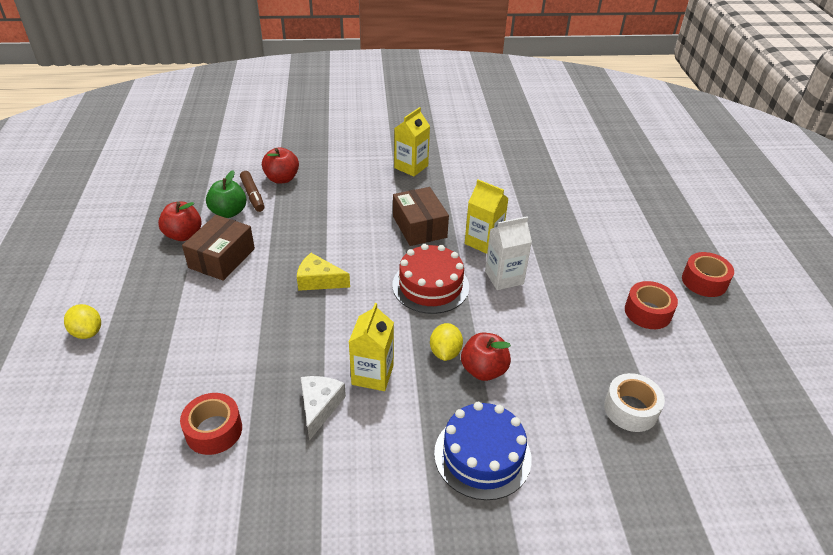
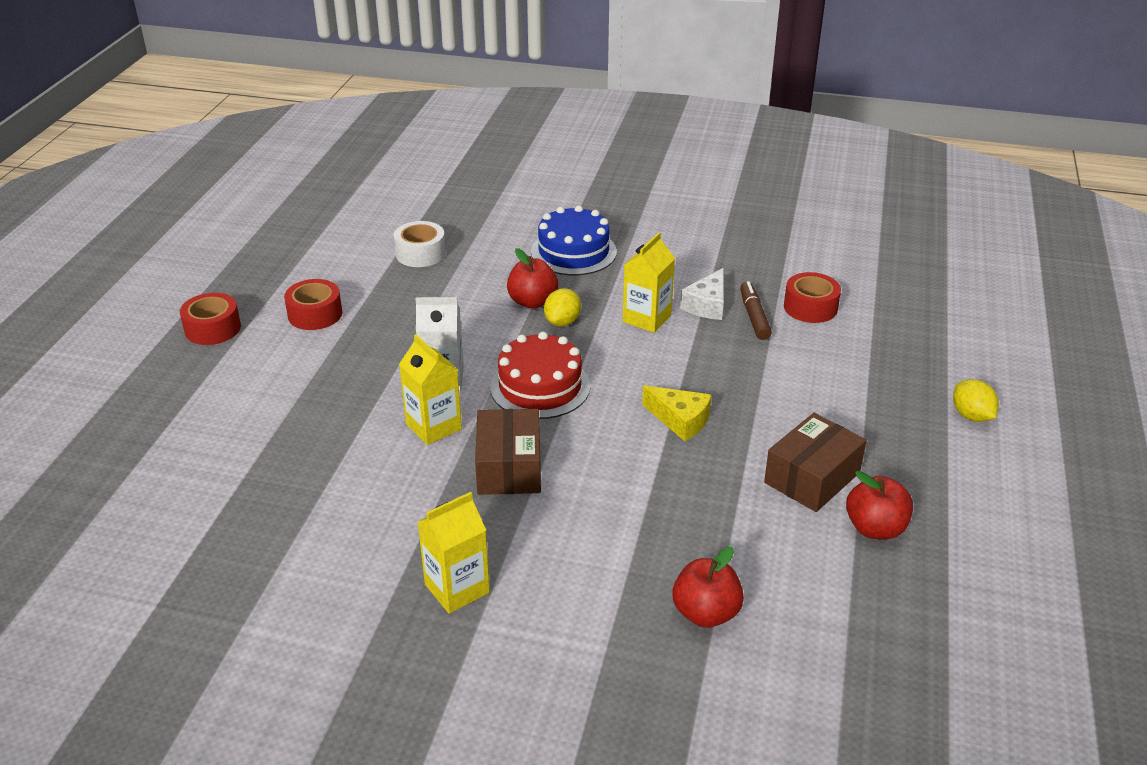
camera: 160 degrees left, 5 degrees down
green apple [206,170,247,218] -> none
brown marker [240,171,265,212] -> brown marker moved to [740,281,772,340]

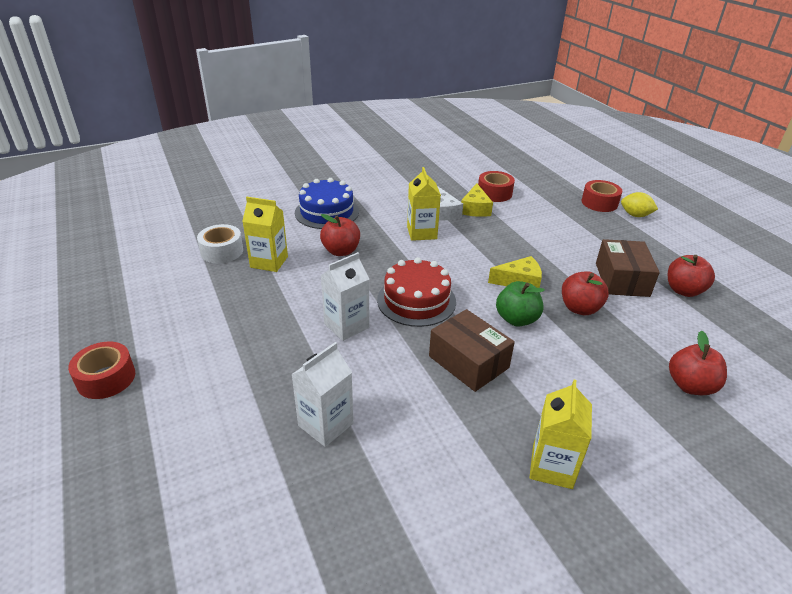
camera: 40 degrees left, 0 degrees up
red tape [284,279,342,330] -> red tape moved to [582,180,622,212]
yellow carton [399,334,462,445] -> yellow carton moved to [242,197,288,272]
yellow lemon [544,288,581,326] -> none
brown marker [740,281,772,340] -> yellow cheese [461,183,493,217]
none -> white carton [291,342,354,447]
none -> green apple [496,281,545,327]
none -> red apple [562,271,609,315]

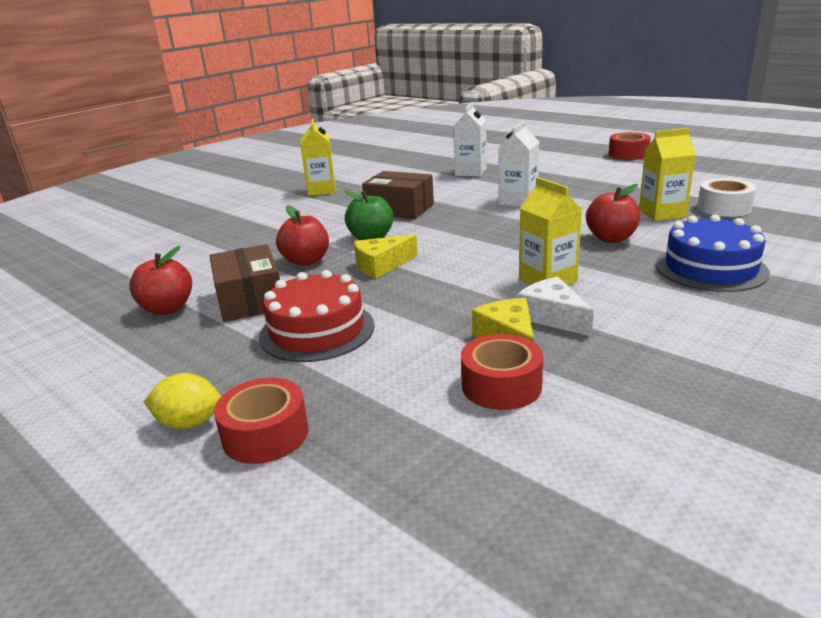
camera: 160 degrees right, 10 degrees down
red cake [377,257,456,327] -> red cake moved to [259,270,375,362]
red apple [669,331,727,395] -> none

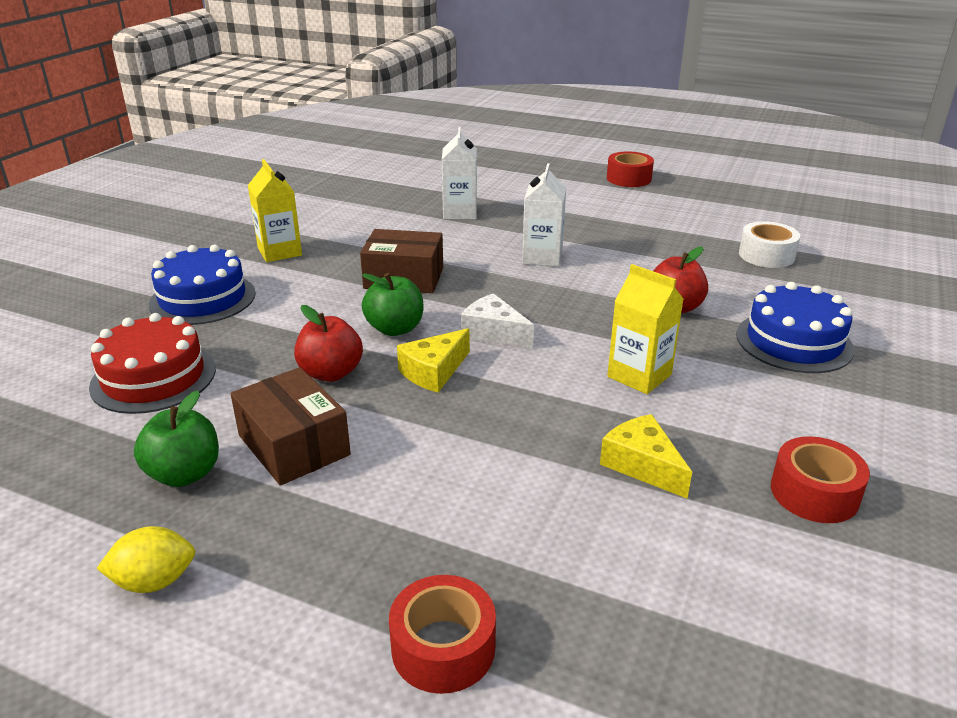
camera: 20 degrees left, 5 degrees up
red apple [129,246,192,315] -> green apple [134,391,219,487]
yellow lemon [144,373,221,429] -> yellow lemon moved to [96,526,195,593]
red cake [259,270,375,362] -> red cake moved to [89,313,216,414]
red tape [461,334,543,410] -> red tape moved to [771,436,870,523]
white cheese [517,277,594,337] -> white cheese moved to [461,293,534,348]
yellow carton [639,128,696,221] -> none
none -> blue cake [149,244,256,325]

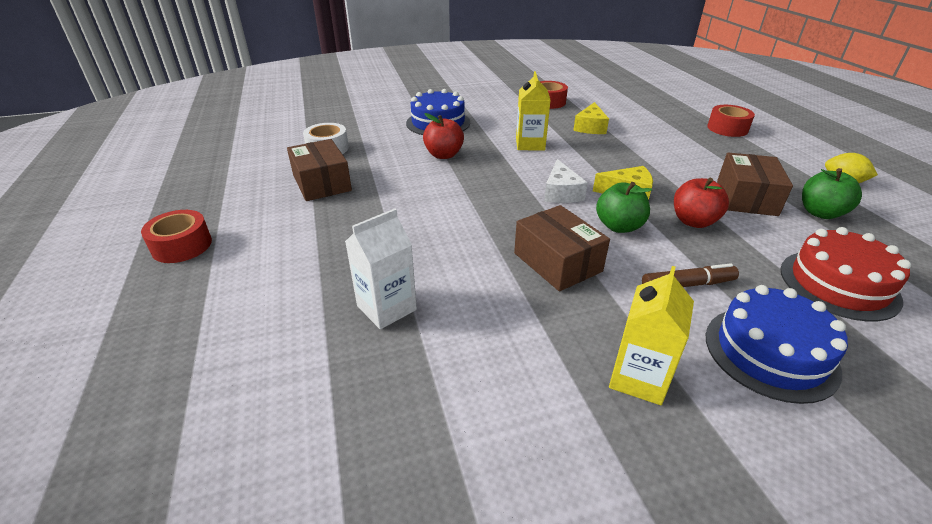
camera: 130 degrees left, 5 degrees up
white carton [522,163,566,267] -> none
none -> brown box [287,139,352,201]
none -> brown marker [642,263,739,287]

